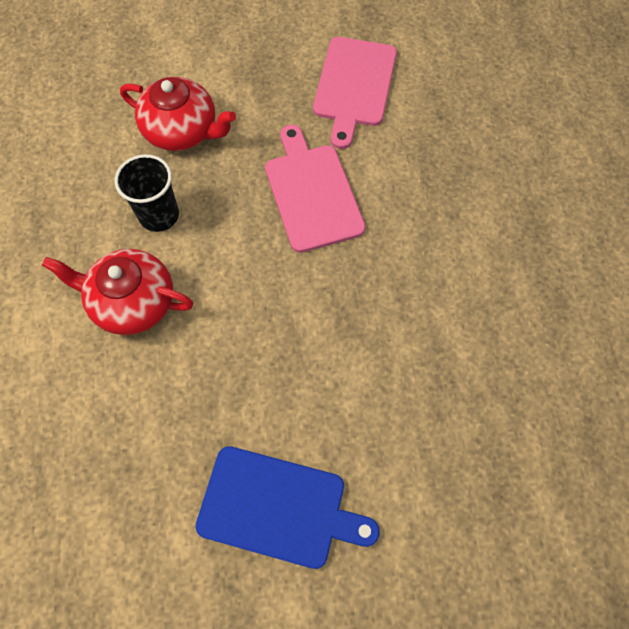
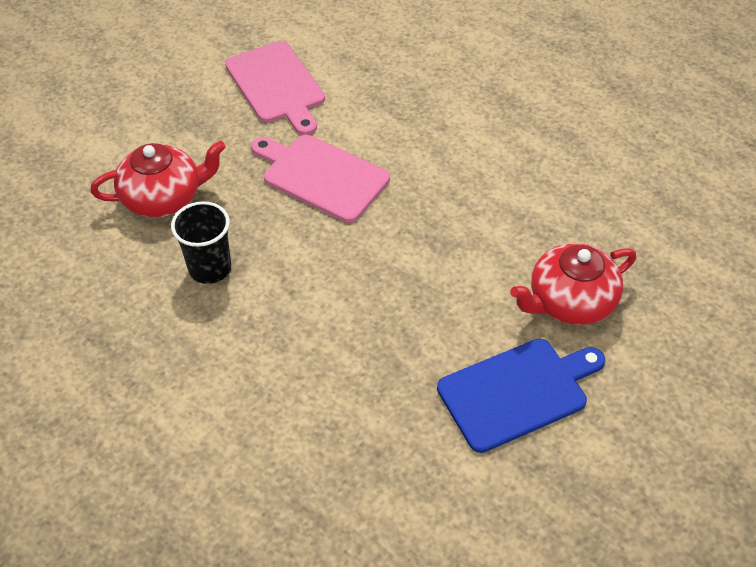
camera: 40 degrees left, 15 degrees down
red teapot [42,249,194,335] -> red teapot moved to [510,243,636,325]

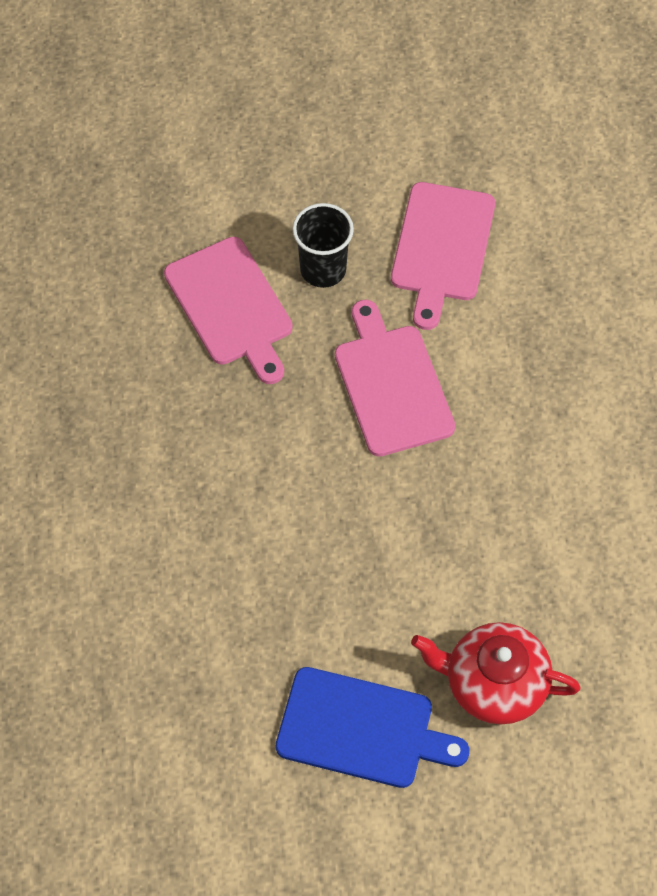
camera: 40 degrees right, 10 degrees up
red teapot [90,140,226,218] -> pink cutting board [164,237,293,384]
black cup [171,201,231,284] -> black cup moved to [292,203,354,288]

